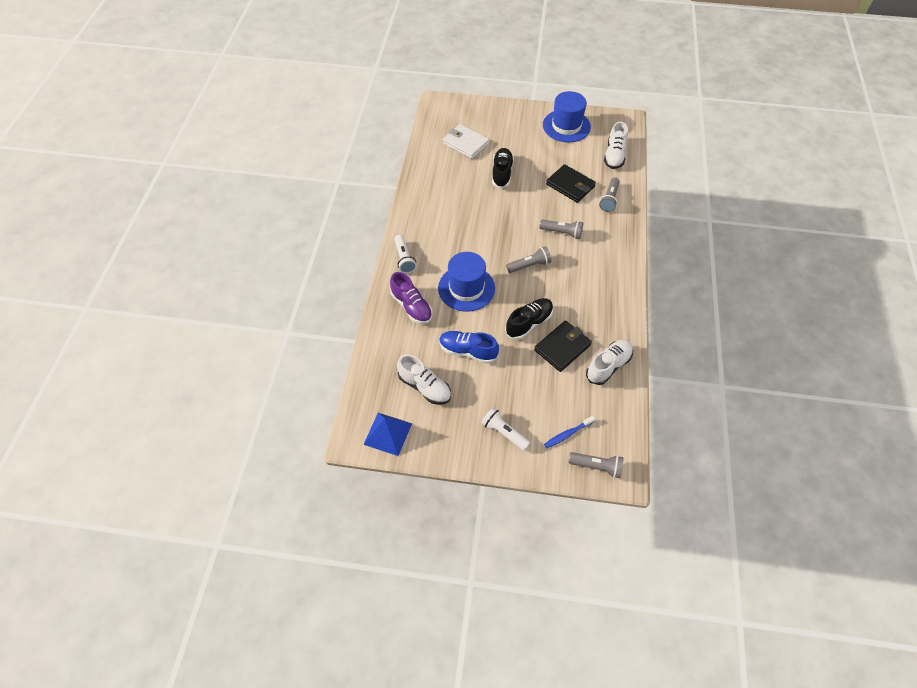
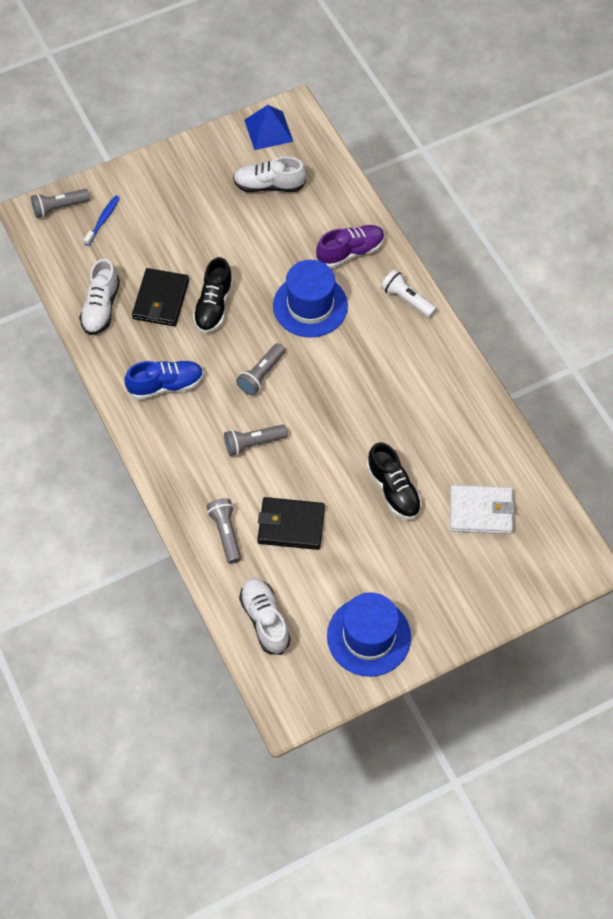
camera: 145 degrees right, 5 degrees up
purple shoe [390,272,433,324] -> purple shoe turned 135 degrees clockwise [316,225,385,268]
blue shoe [439,331,499,364] -> blue shoe moved to [125,361,204,400]
white flashlight [481,407,530,451] -> none

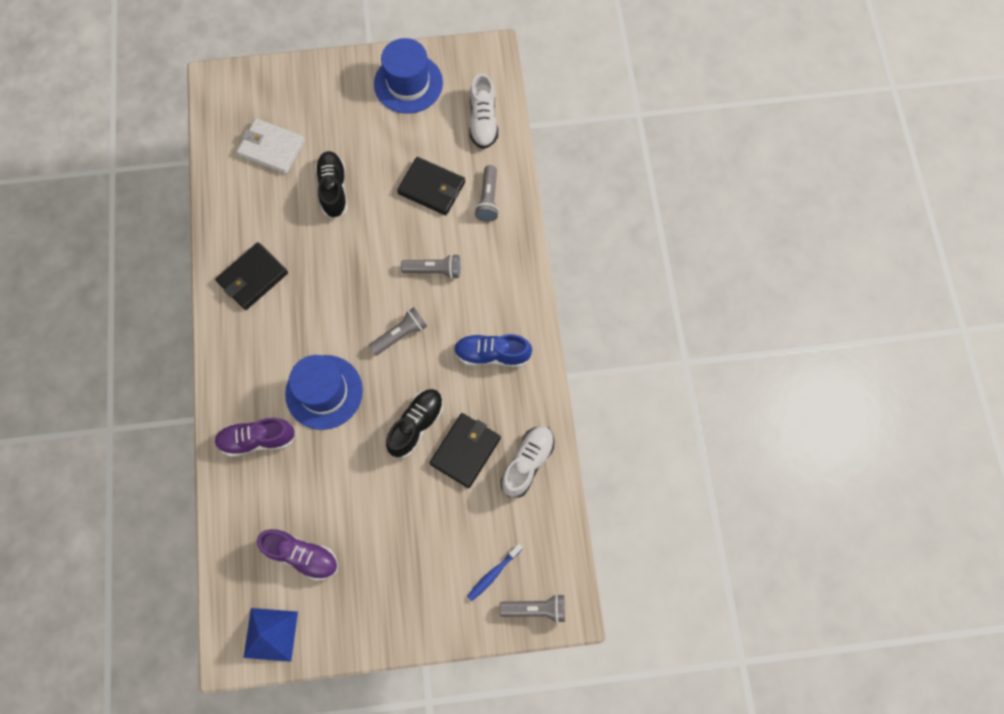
camera: 160 degrees left, 10 degrees up
white shoe [233,157,306,192] -> purple shoe [257,529,338,581]
white flashlight [381,269,437,318] -> none
none -> black wallet [215,242,288,310]

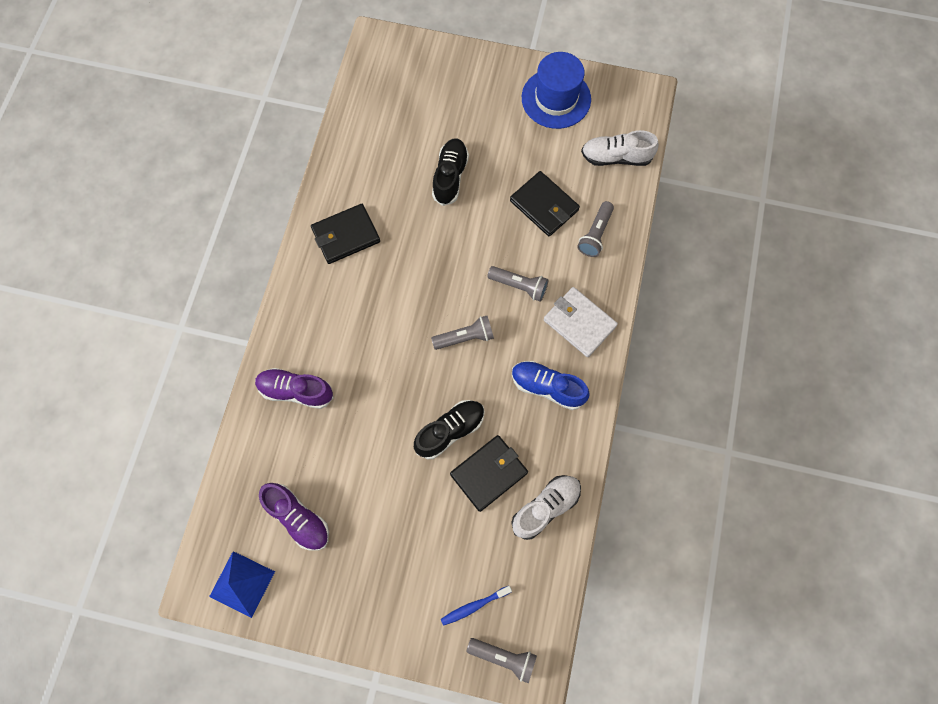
camera: 20 degrees right, 0 degrees up
white wallet [237,118,305,174] -> white wallet moved to [544,287,618,357]
blue hat [285,355,363,430] -> none
white shoe [469,73,498,149] -> white shoe turned 75 degrees clockwise [581,130,659,166]

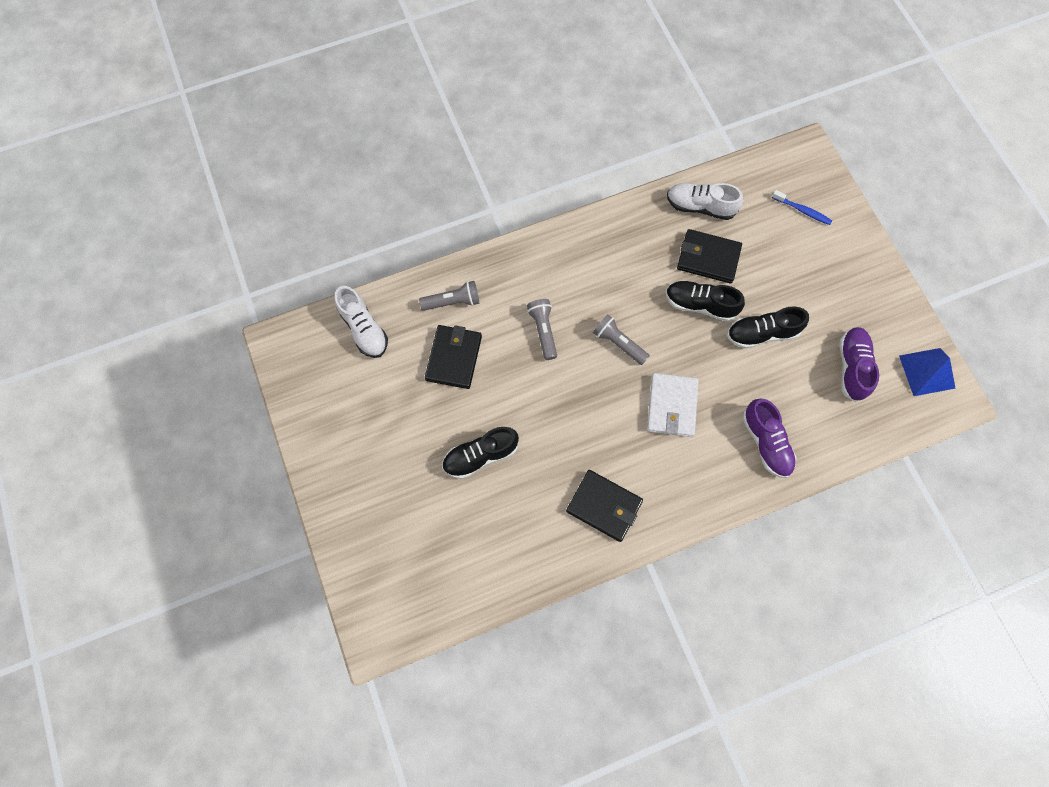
camera: 125 degrees left, 0 degrees up
grey flashlight [466,638,537,683] -> none
blue shoe [512,361,590,410] -> none
blue hat [522,52,591,129] -> none
white wallet [544,287,618,357] -> white wallet moved to [647,373,699,437]
none -> black shoe [727,306,809,349]

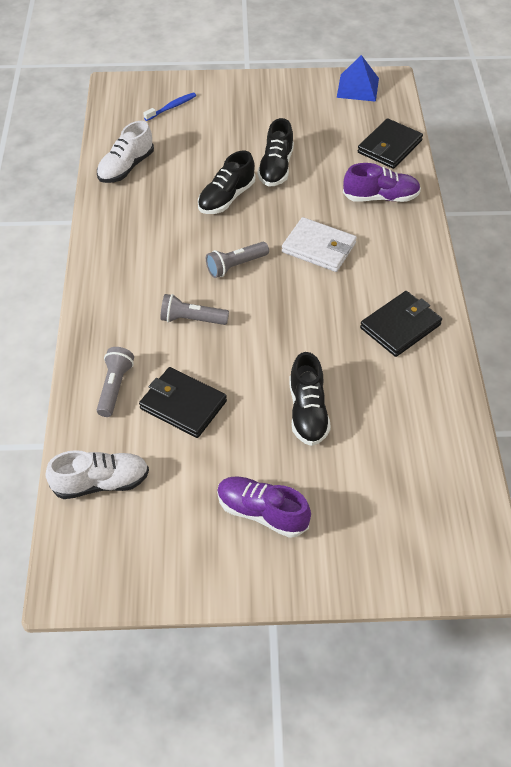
camera: 70 degrees left, 20 degrees down
black wallet [677,229,742,283] -> black wallet moved to [358,118,423,169]
purple shoe [840,327,879,402] -> purple shoe moved to [217,476,311,538]

